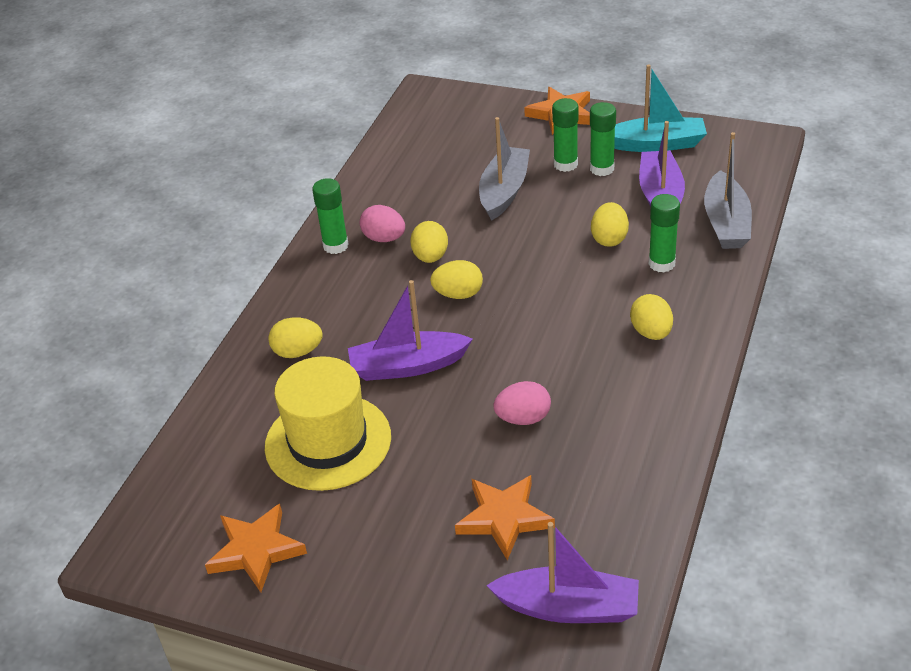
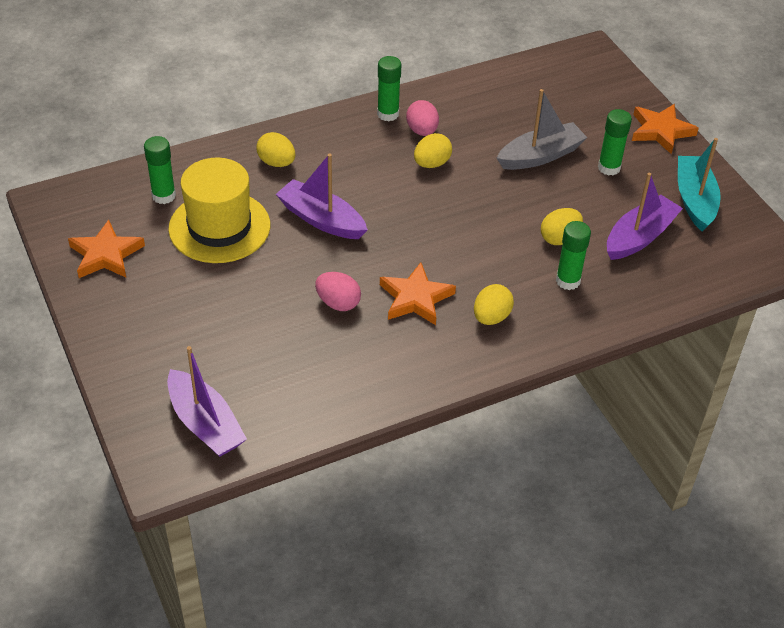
camera: 40 degrees right, 5 degrees up
yellow egg [430,260,483,299] -> none
orange star [455,475,555,560] -> orange star moved to [380,262,456,325]
green glue stick [590,102,616,176] -> green glue stick moved to [144,136,176,204]
turquoise boat [614,64,707,152] -> turquoise boat turned 135 degrees counterclockwise [678,138,721,232]
grey boat [704,132,752,249] -> none

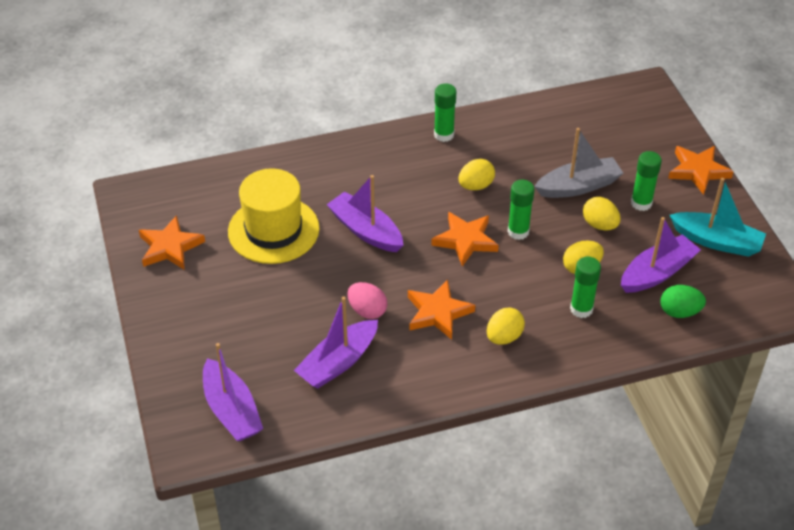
camera: 10 degrees right, 0 degrees up
green glue stick [144,136,176,204] -> green glue stick moved to [508,179,535,240]
yellow egg [256,132,295,167] -> yellow egg moved to [583,197,621,230]
pink egg [406,100,439,136] -> none
turquoise boat [678,138,721,232] -> turquoise boat turned 105 degrees clockwise [670,178,766,257]
none -> purple boat [294,297,378,389]
none -> orange star [431,212,499,267]
none -> green egg [660,285,706,318]

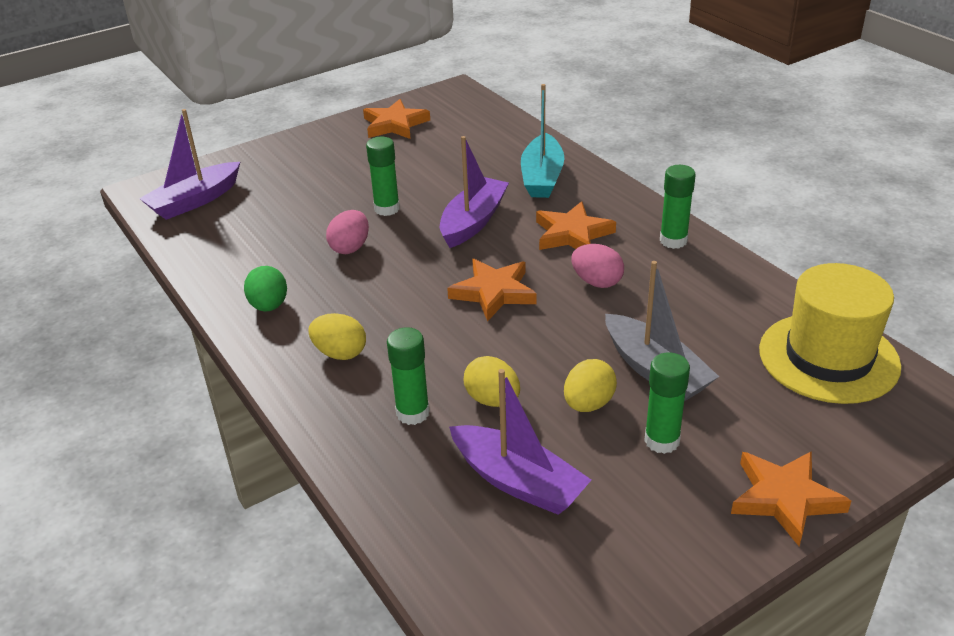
camera: 75 degrees right, 10 degrees down
yellow hat [228,168,320,264] -> yellow hat moved to [759,263,901,404]
purple boat [294,297,378,389] -> none
orange star [408,279,475,340] -> orange star moved to [536,201,616,250]
yellow egg [458,159,495,190] -> pink egg [572,244,624,288]
green glue stick [508,179,535,240] -> green glue stick moved to [366,137,400,216]
green egg [660,285,706,318] -> green egg moved to [244,266,287,311]
turquoise boat [670,178,766,257] -> turquoise boat moved to [521,84,564,198]

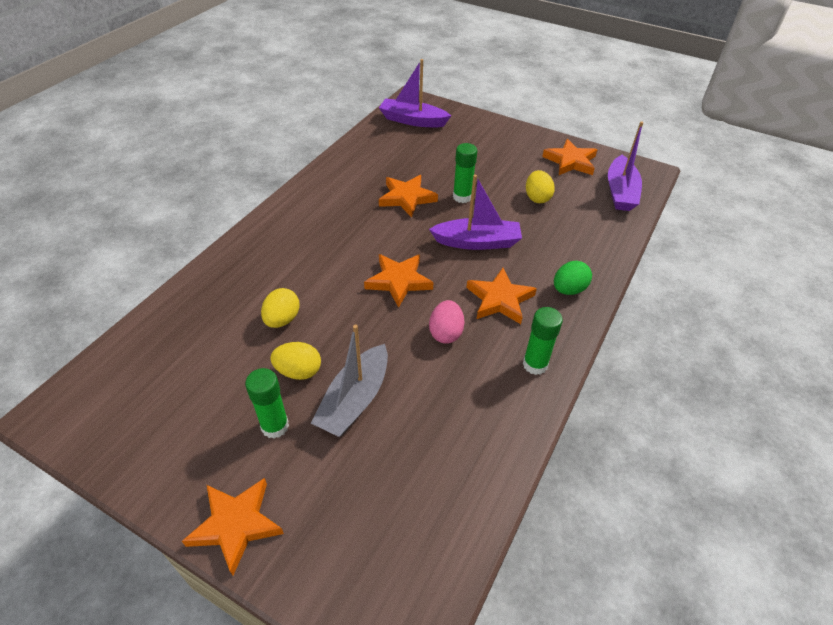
camera: 60 degrees right, 10 degrees up
green egg [244,266,287,311] -> green egg moved to [554,261,592,295]
yellow egg [309,313,366,360] -> yellow egg moved to [526,170,555,203]
pink egg [326,210,369,254] -> orange star [379,175,438,218]
green glue stick [387,327,430,425] -> none
purple boat [449,369,591,515] -> purple boat moved to [608,121,644,211]
turquoise boat [521,84,564,198] -> none
yellow hat [759,263,901,404] -> none

